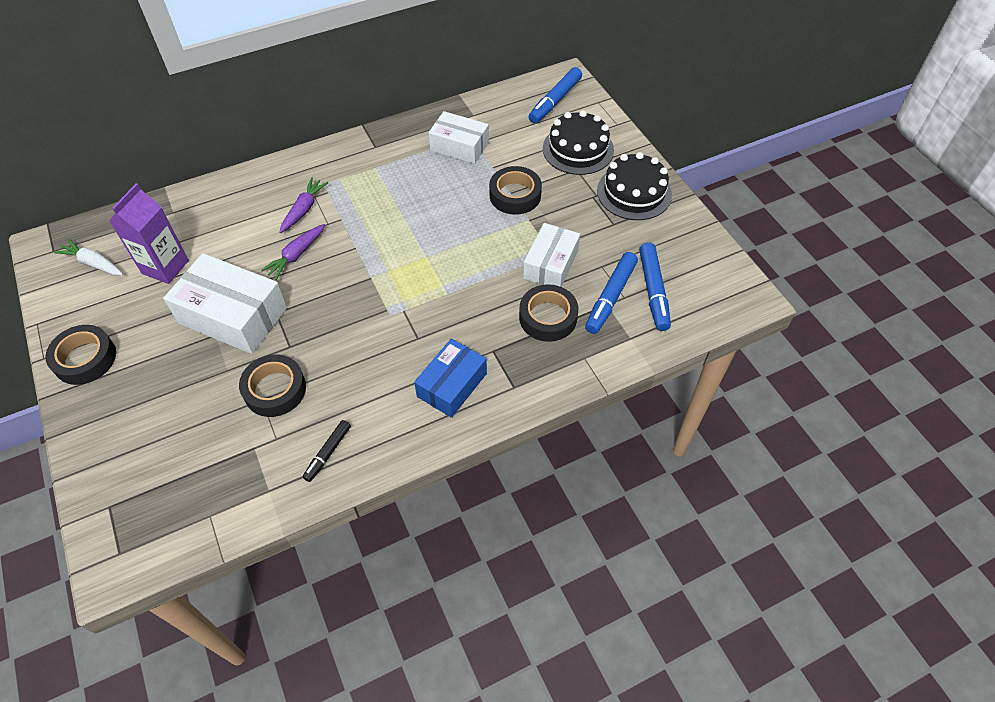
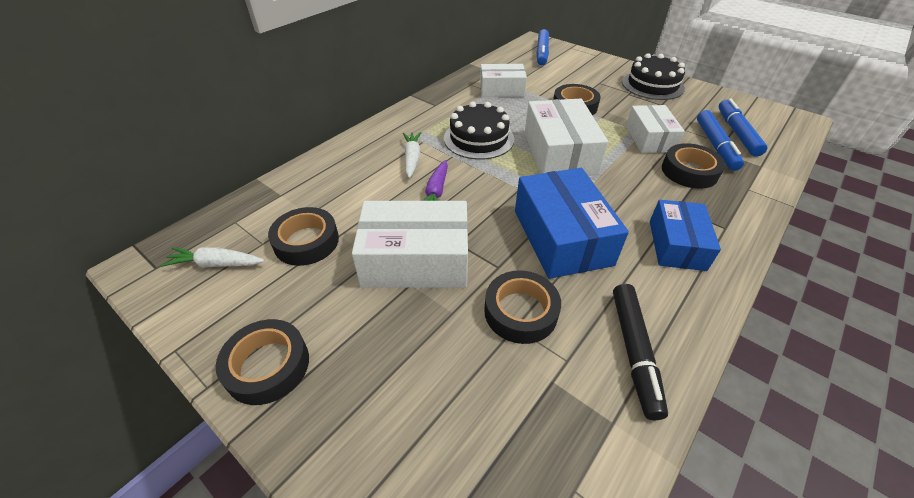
camera: 25 degrees left, 10 degrees down
purple carton [109,183,189,284] -> black tape [268,207,339,266]
purple carrot [279,177,328,233] -> white carrot [403,132,421,178]
black marker [303,420,351,482] -> black marker [613,284,668,420], size x1.65
black cake [543,110,614,175] -> black cake moved to [444,101,514,160]
blue marker [639,242,671,331] -> blue marker turned 150 degrees counterclockwise [719,99,768,157]
none -> blue box [515,168,629,279]
none -> white box [524,99,608,176]

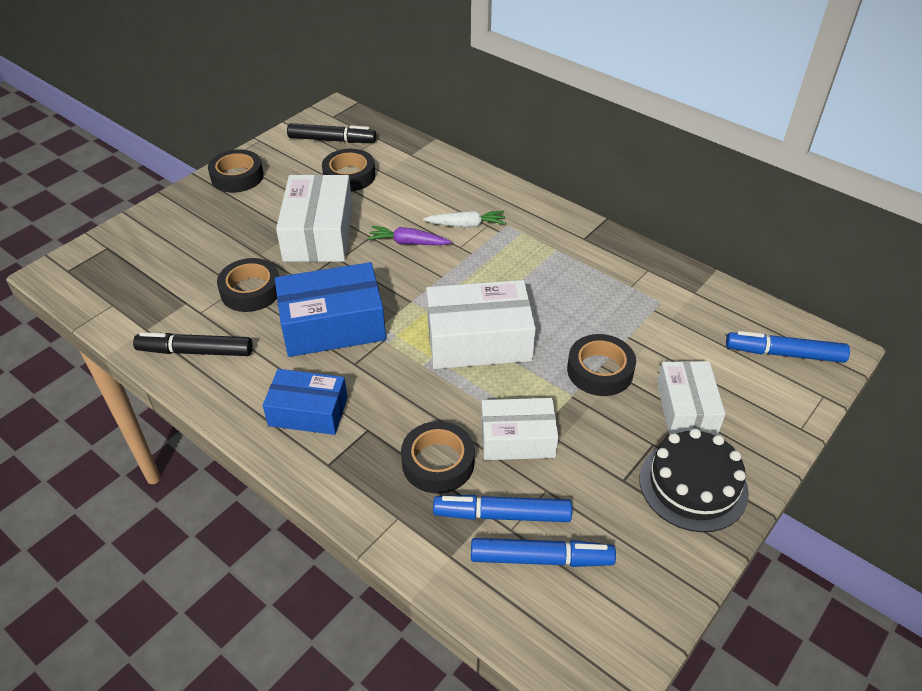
camera: 90 degrees right, 0 degrees up
white carrot [160,247,265,268] -> black marker [287,123,376,143]
black cake [444,101,514,160] -> none
white box [480,64,527,97] -> white box moved to [657,361,726,435]

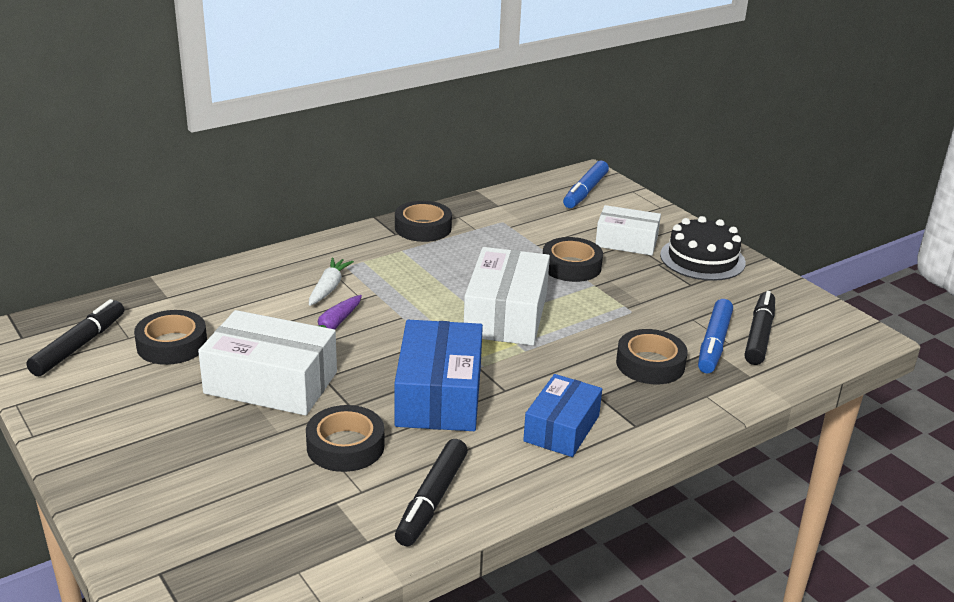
camera: 75 degrees left, 15 degrees down
black tape [208,149,264,193] -> black tape moved to [395,201,452,242]
blue marker [471,538,616,567] -> black marker [745,291,775,365]
white box [481,398,558,460] -> none

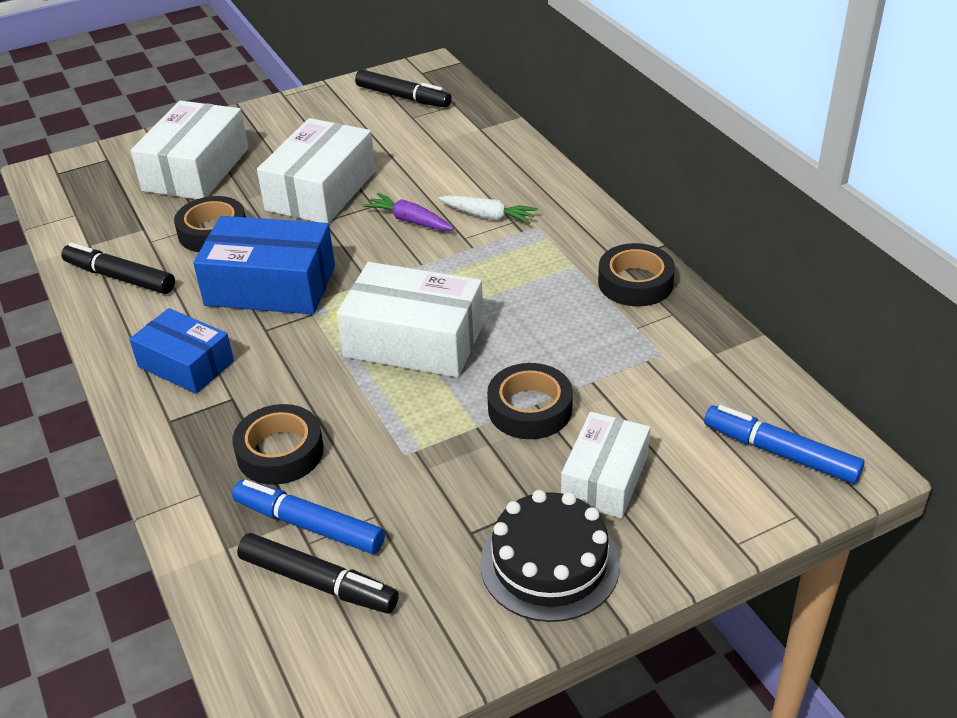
camera: 100 degrees right, 10 degrees up
black tape [134,310,207,365] -> none
none -> white box [131,100,248,199]

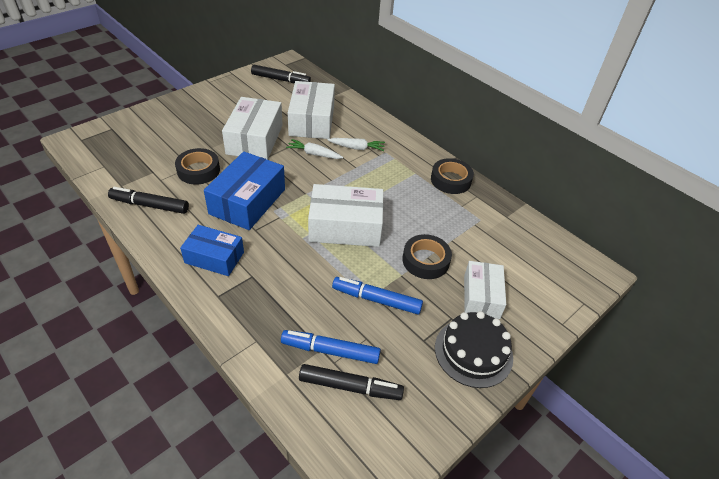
camera: 20 degrees left, 5 degrees up
white box [131,100,248,199] -> white box moved to [288,81,335,139]
blue box [193,216,335,314] -> blue box turned 60 degrees counterclockwise [204,151,285,230]
black tape [232,404,324,485] -> none
purple carrot [363,193,454,231] -> white carrot [286,139,343,159]
blue marker [704,405,865,484] -> blue marker moved to [332,277,423,314]

